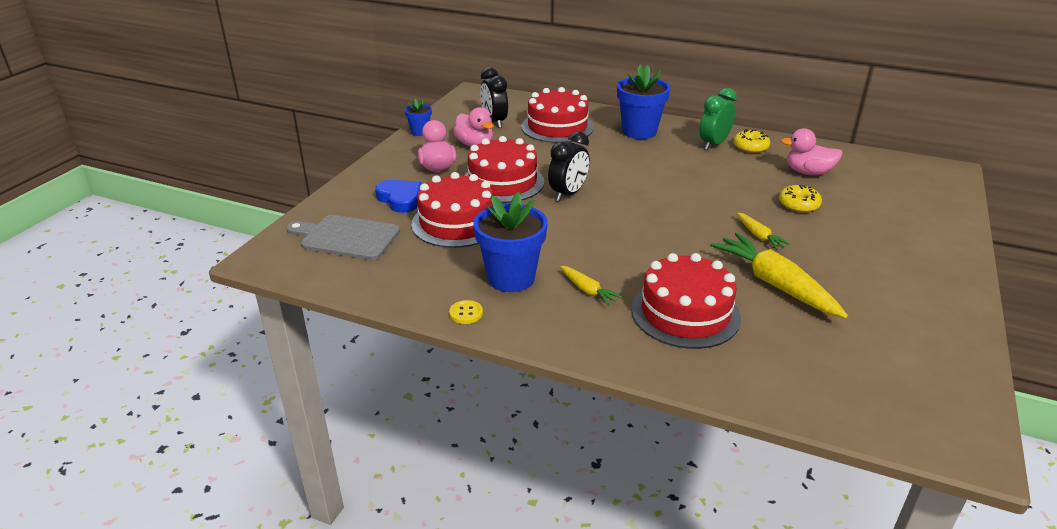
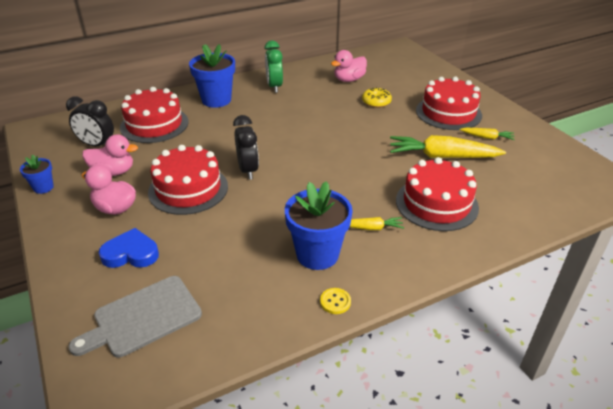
camera: 50 degrees left, 5 degrees up
red cake [411,172,493,248] -> red cake moved to [416,77,482,130]
yellow donut [733,129,770,153] -> none
yellow carrot [737,213,791,249] -> yellow carrot moved to [460,128,515,140]

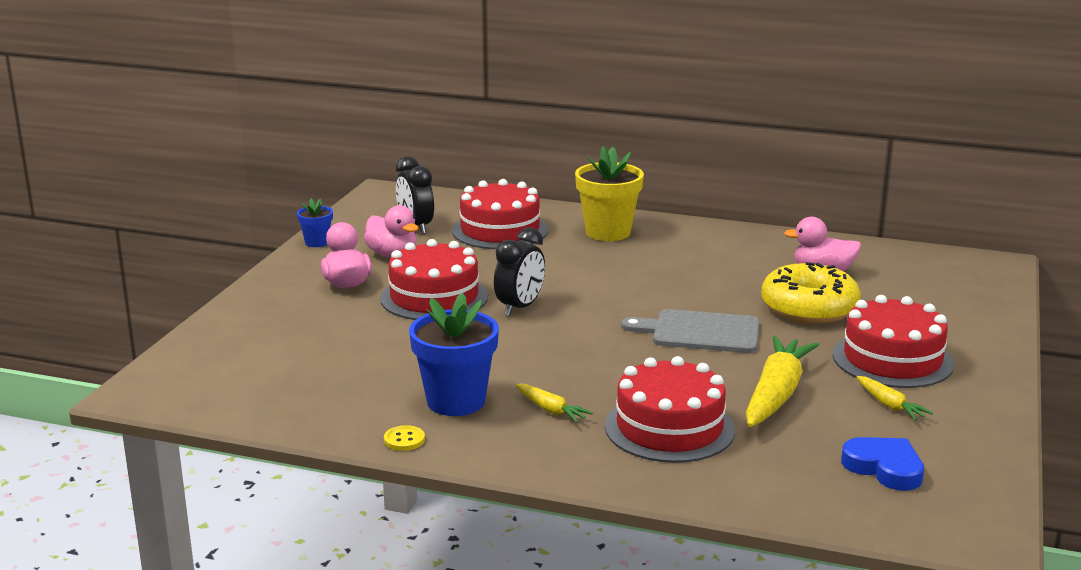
camera: 45 degrees right, 15 degrees down
grey cutting board [69,276,202,357] -> grey cutting board moved to [621,309,760,353]
blue heart [99,228,159,268] -> blue heart moved to [841,437,924,491]
blue flower pot [189,44,235,108] -> yellow flower pot [575,146,644,241]
green clock [264,40,283,93] -> none
yellow donut [362,87,392,108] -> yellow donut [761,262,861,324], size x1.90
yellow carrot [390,135,506,158] -> yellow carrot turned 60 degrees clockwise [746,336,819,427]

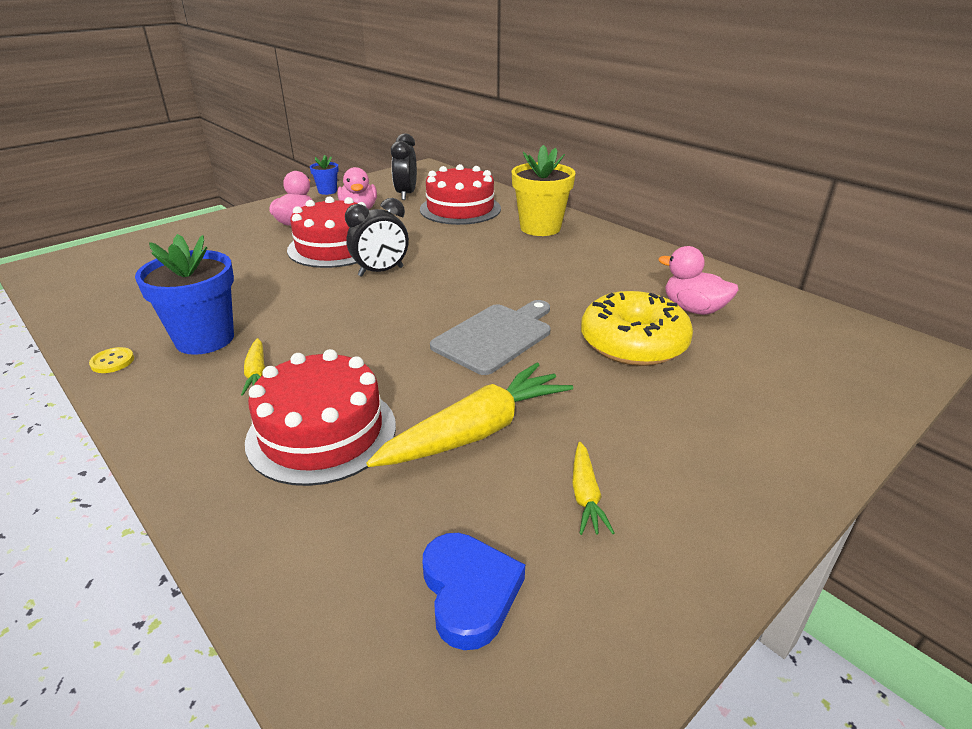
camera: 30 degrees right, 10 degrees up
grey cutting board [621,309,760,353] -> grey cutting board turned 90 degrees clockwise [430,300,551,375]
red cake [833,295,954,388] -> none

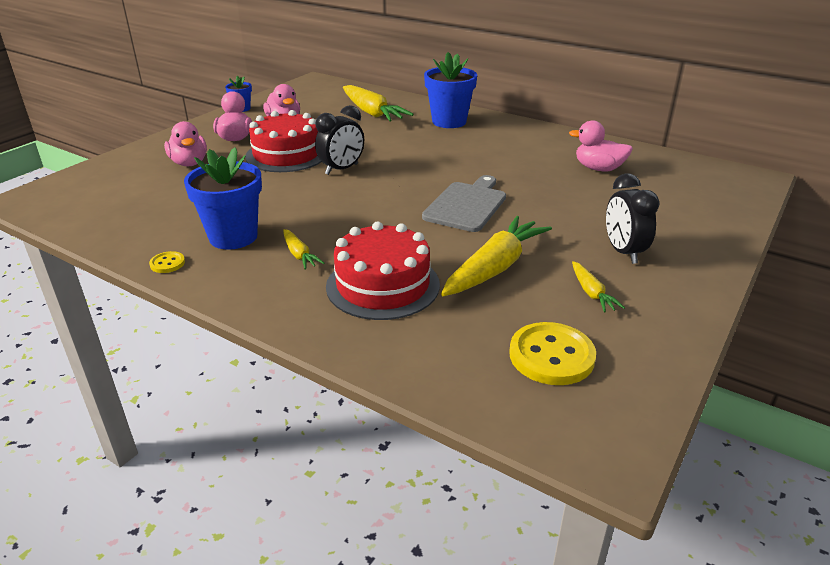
camera: 15 degrees left, 0 degrees up
black clock [391,133,417,200] -> black clock moved to [606,173,660,264]
red cake [420,164,501,225] -> yellow carrot [343,85,414,122]
blue heart [423,533,525,650] -> yellow button [509,322,596,385]
yellow flower pot [512,145,575,236] -> blue flower pot [424,52,477,128]
yellow donut [581,291,693,366] -> none
none -> pink duck [164,121,207,166]

